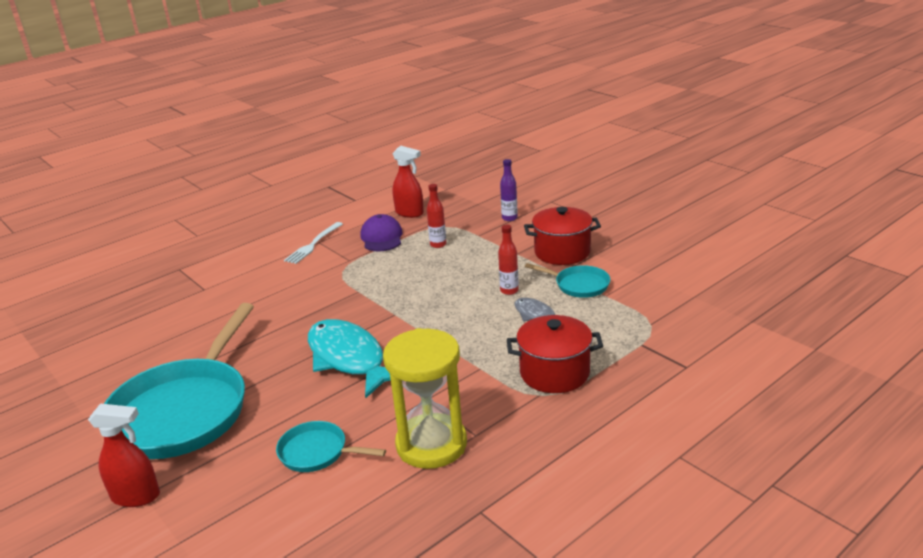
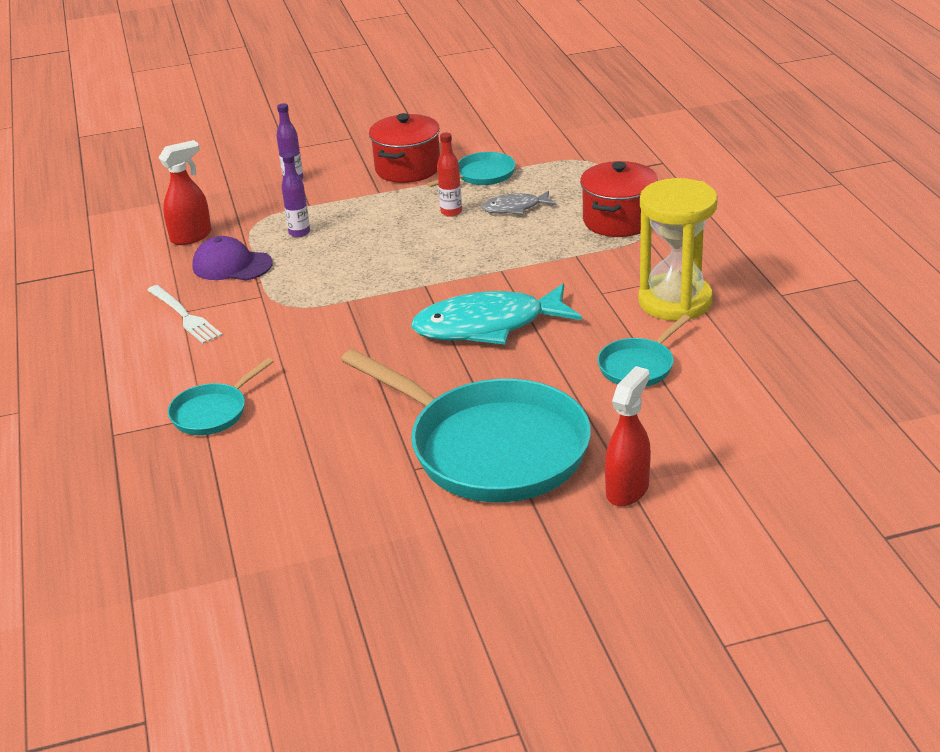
camera: 65 degrees left, 5 degrees up
red bottle [427,184,446,248] -> purple bottle [281,153,310,237]
none -> turquoise pan [168,358,274,435]

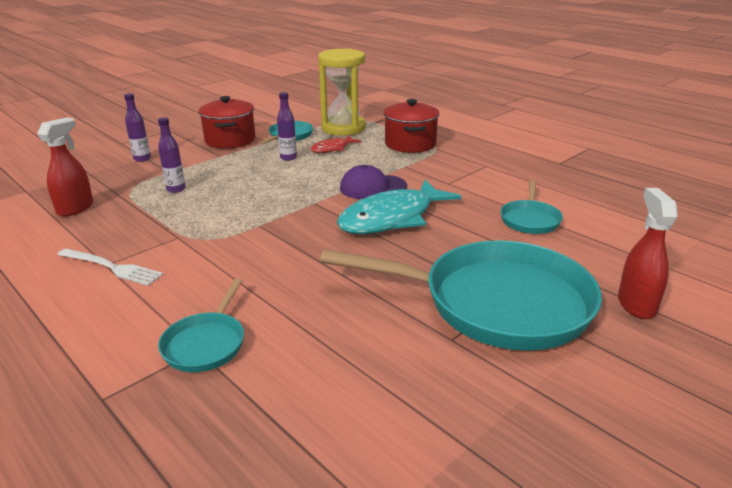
camera: 30 degrees left, 5 degrees down
purple cap [192,236,273,280] -> purple cap moved to [340,165,407,199]
red bottle [437,132,462,217] -> purple bottle [277,92,297,161]
grey fish [482,190,557,215] -> red fish [310,135,361,153]
yellow hourglass [638,178,718,321] -> yellow hourglass moved to [318,49,366,135]

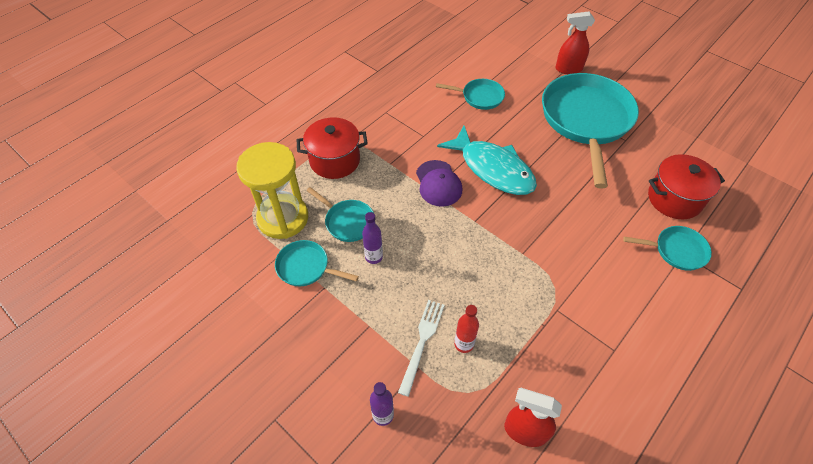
camera: 95 degrees left, 25 degrees up
white fork [57,248,163,286] -> white fork moved to [398,300,445,397]
purple bottle [158,117,185,193] -> red bottle [454,305,479,353]
red pot [199,96,255,149] -> red pot moved to [648,154,725,219]
red fish [310,135,361,153] -> turquoise pan [306,187,374,242]

